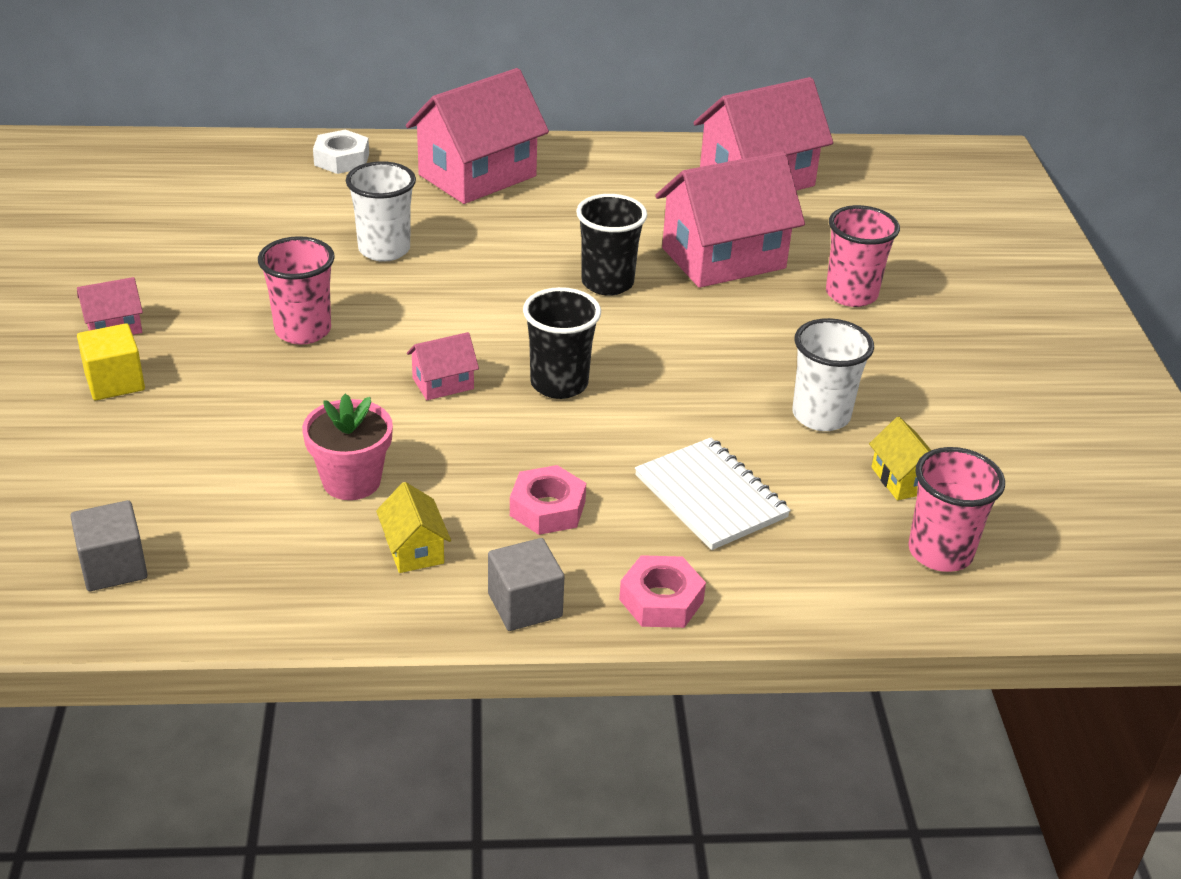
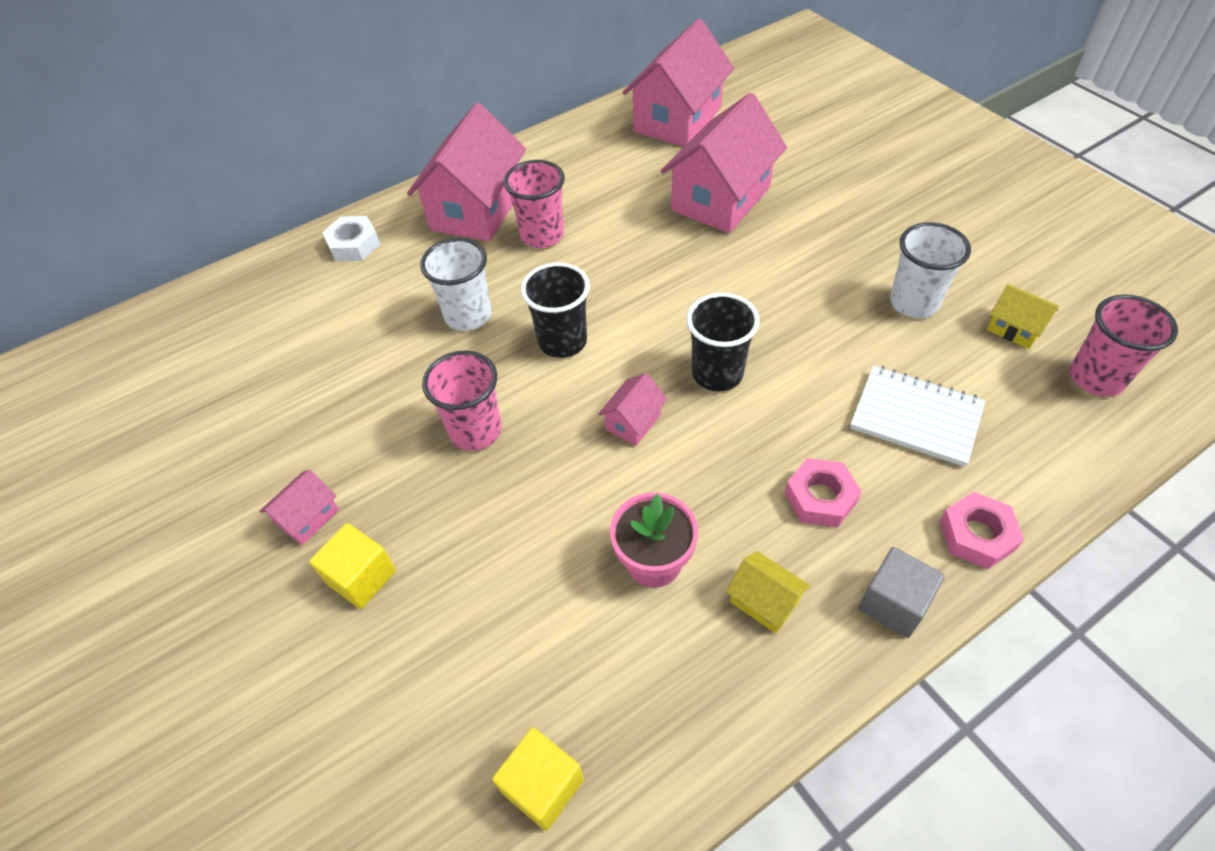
camera: 25 degrees left, 15 degrees up
grey cube [70,500,148,591] -> yellow cube [492,728,584,831]
black cup [576,194,647,296] -> black cup moved to [521,263,590,358]
pink cup [826,205,900,307] -> pink cup moved to [504,160,565,248]

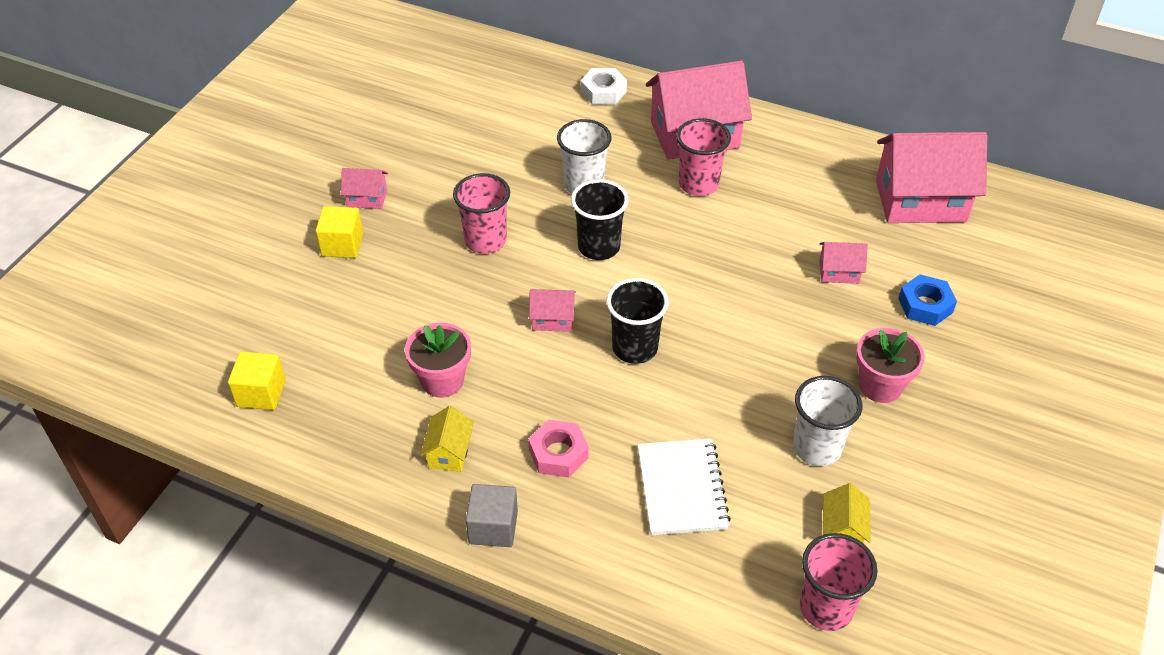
camera: 55 degrees right, 5 degrees down
pink house [661,93,787,233] -> pink house [819,242,868,284], size x0.45
pink nut [940,492,1024,569] -> none
none -> pink flower pot [856,328,924,403]
none -> blue nut [898,274,957,326]

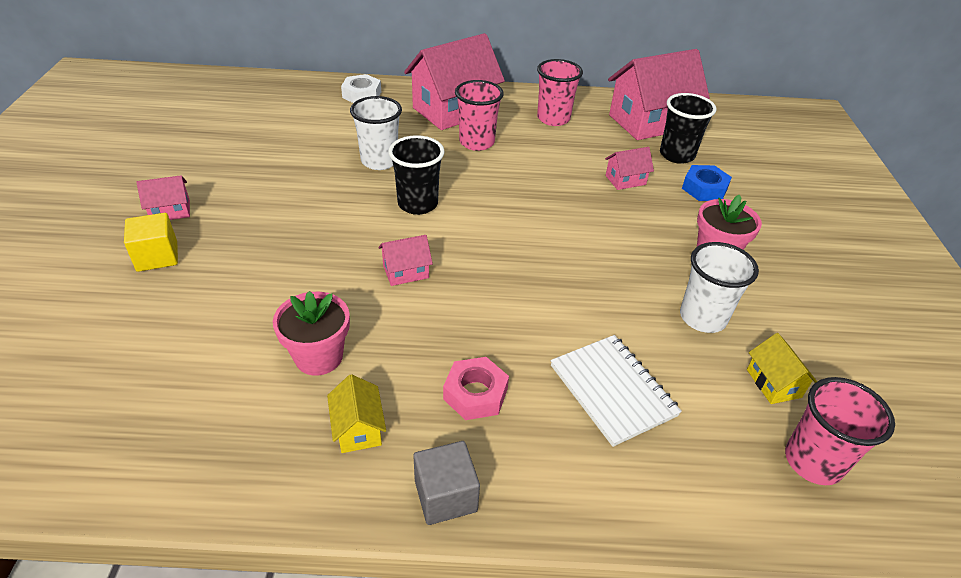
camera: 25 degrees left, 5 degrees down
yellow cube [228,352,286,410] -> none
pink cup [453,173,510,254] -> pink cup moved to [537,59,583,126]
black cup [606,278,669,364] -> black cup moved to [660,93,717,164]

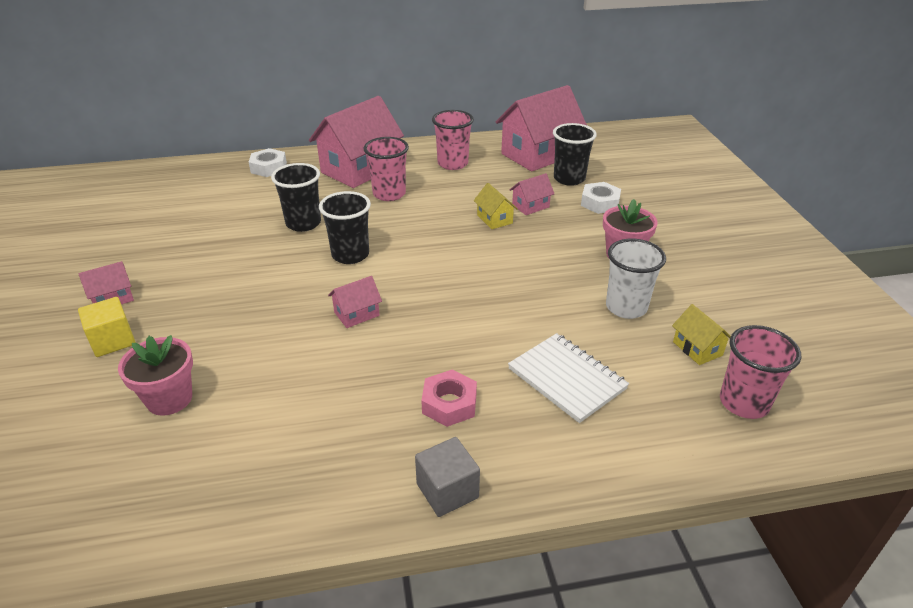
camera: 10 degrees left, 5 degrees down
pink flower pot [273,291,350,376] -> pink flower pot moved to [118,335,193,416]
yellow house [327,374,386,453] -> yellow house moved to [474,183,518,229]
white cup [350,96,402,170] -> black cup [271,163,321,232]
blue nut [682,165,732,201] -> white nut [581,182,621,214]

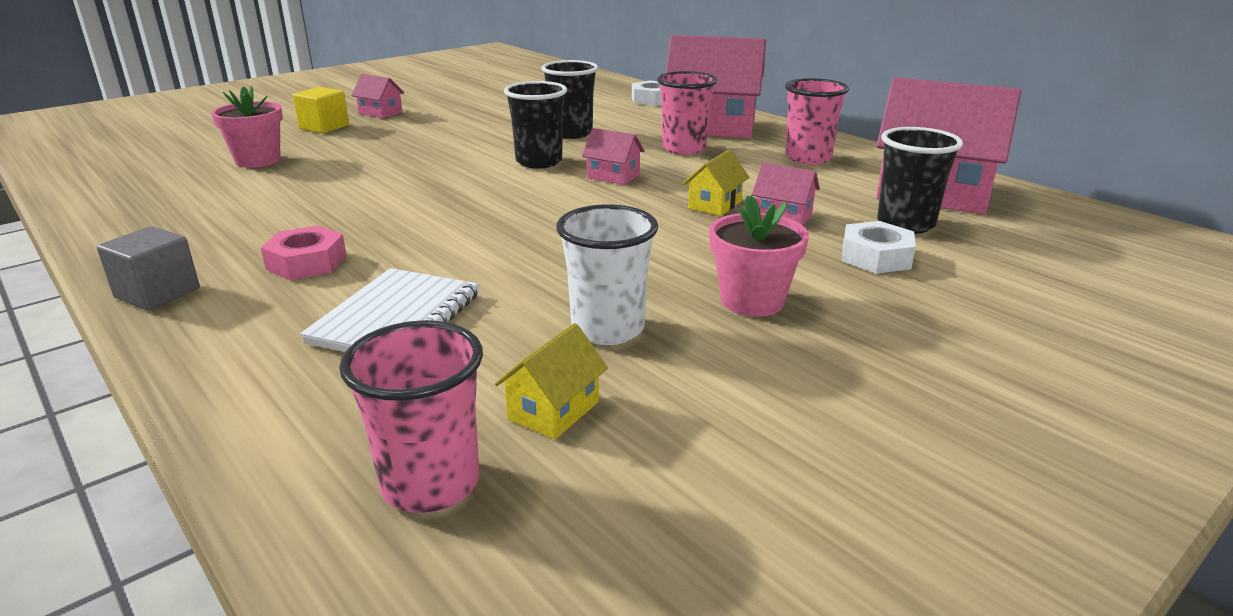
camera: 60 degrees right, 10 degrees down
pink house [328,276,382,328] -> pink house moved to [582,128,645,185]

